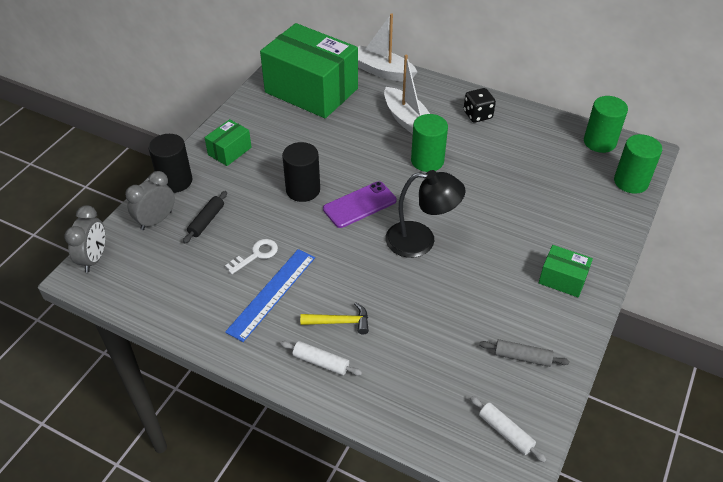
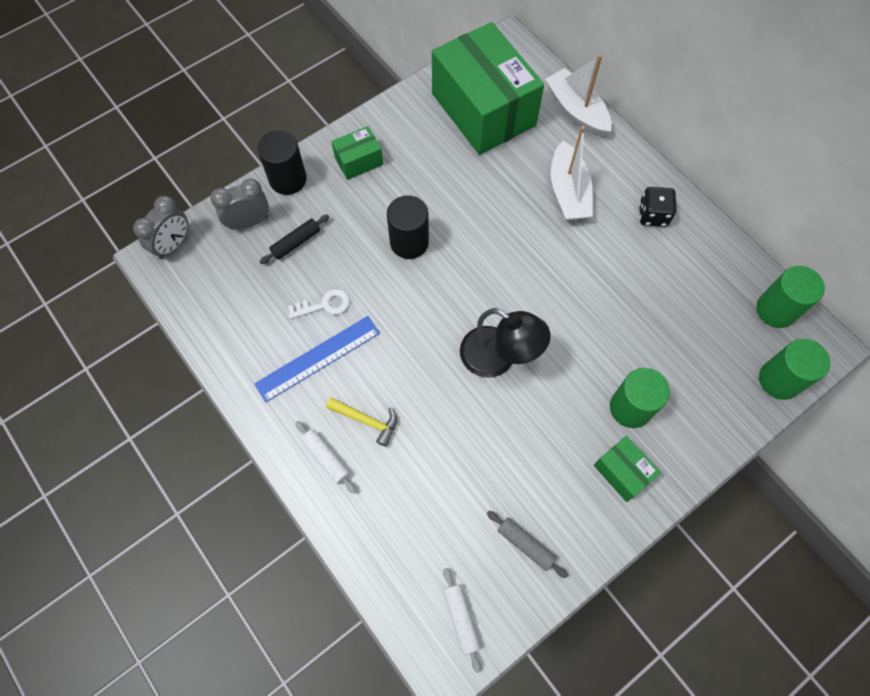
camera: 25 degrees right, 20 degrees up
purple phone [323,181,397,228] -> none
green cylinder [411,114,448,172] -> green cylinder moved to [610,368,670,428]

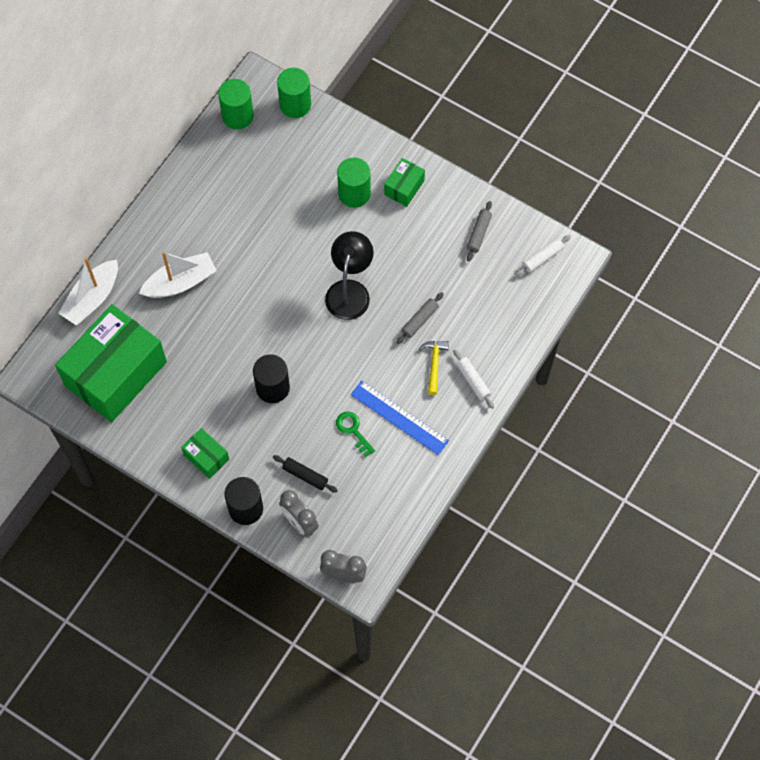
camera: 110 degrees left, 0 degrees up
white key [288,289,350,319] -> green key [336,412,375,457]
white rolling pin [295,421,356,494] -> white rolling pin turned 60 degrees counterclockwise [453,349,494,409]
black dice [639,187,677,227] -> none
none -> grey rolling pin [396,292,444,344]

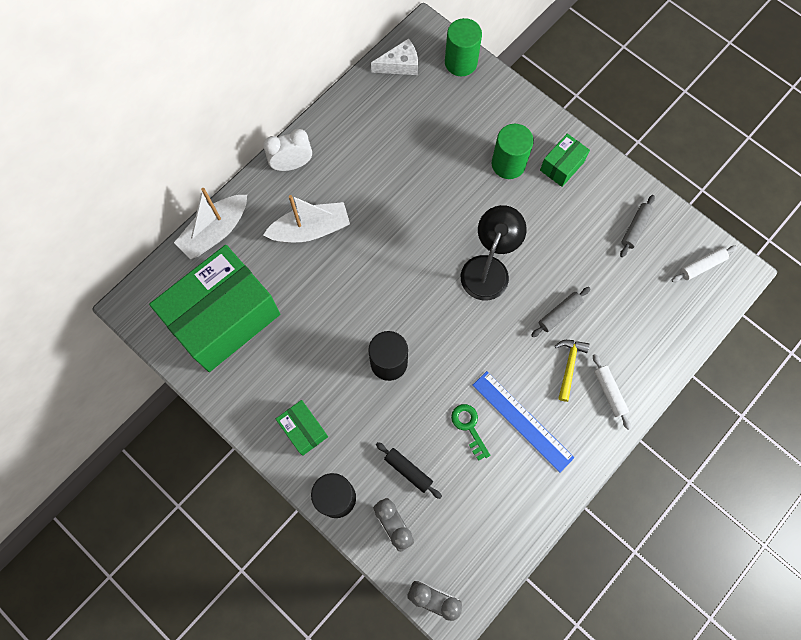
camera: 10 degrees right, 5 degrees up
green cylinder [218,79,254,129] -> white cheese [371,38,418,75]
none -> white clock [263,129,312,171]

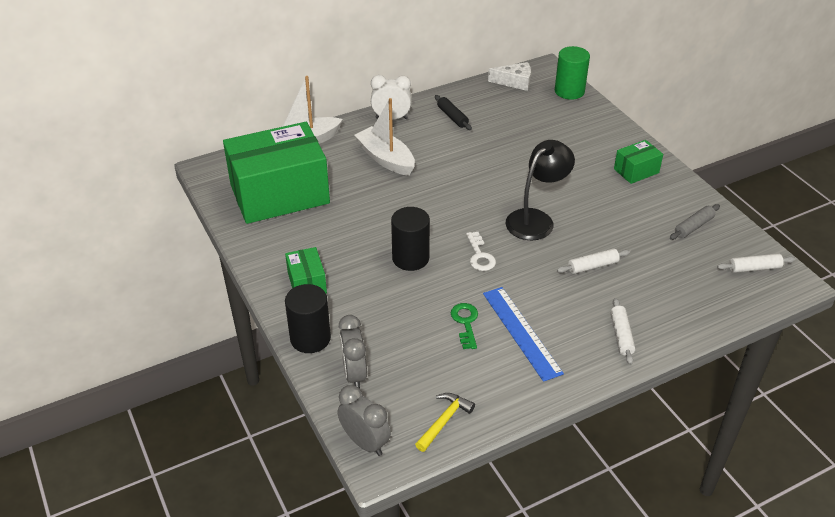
camera: 20 degrees right, 30 degrees down
white boat [263,195,350,243] -> white boat turned 135 degrees counterclockwise [354,98,415,176]
black rolling pin [376,442,442,499] -> black rolling pin moved to [435,95,472,130]
green cylinder [492,124,534,179] -> none
grey rolling pin [531,287,590,337] -> white rolling pin [557,248,630,274]
yellow hammer [555,340,590,402] -> yellow hammer moved to [415,393,475,452]
none -> white key [466,232,496,271]

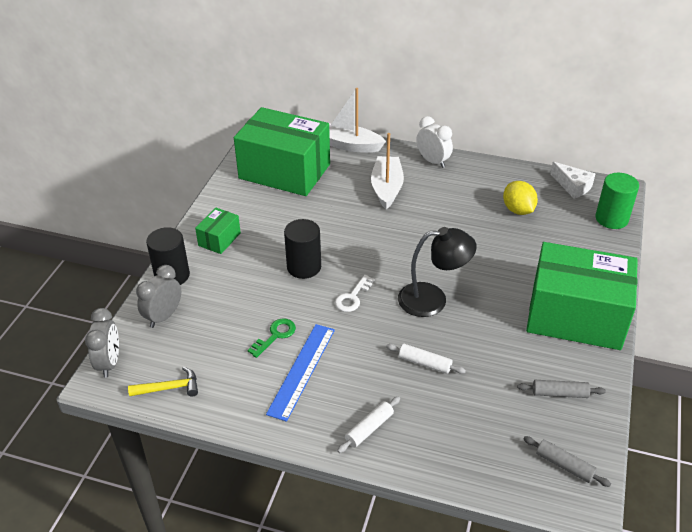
camera: 45 degrees right, 0 degrees up
black rolling pin [435,95,472,130] -> none
green box [614,140,663,184] -> green box [526,242,638,350], size x2.30
white rolling pin [717,253,795,273] -> grey rolling pin [524,436,611,487]
none -> yellow lemon [503,181,538,215]

